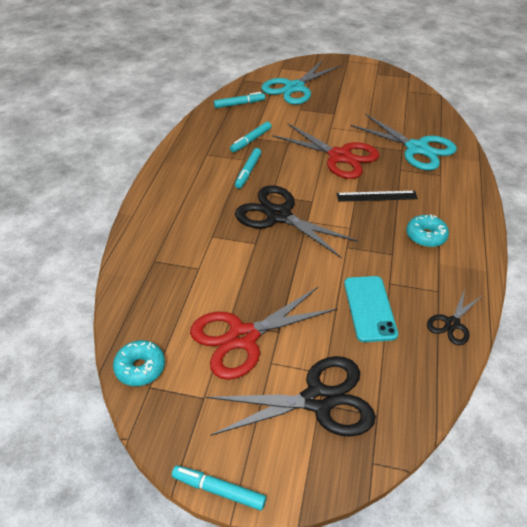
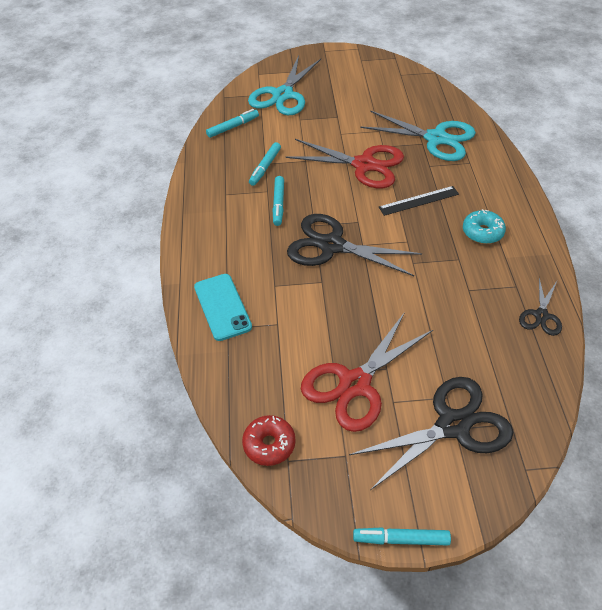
camera: 15 degrees left, 5 degrees up
turquoise donut [113,340,165,386] -> red donut [242,415,296,466]
turquoise phone [344,276,398,342] -> turquoise phone moved to [194,274,252,341]

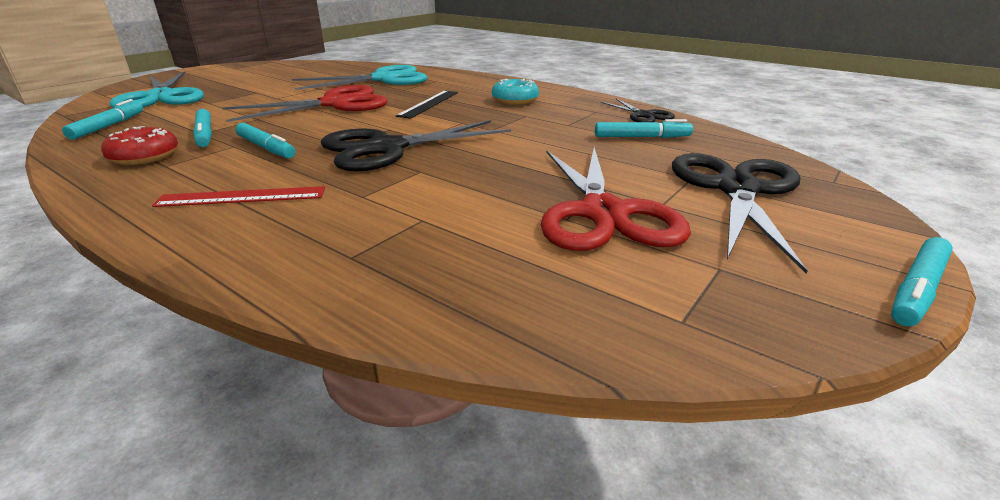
camera: 50 degrees left, 20 degrees down
turquoise phone [194,274,252,341] -> none
red donut [242,415,296,466] -> red donut moved to [101,126,178,165]
none -> red ruler [152,186,325,207]
none -> turquoise marker [595,119,693,138]

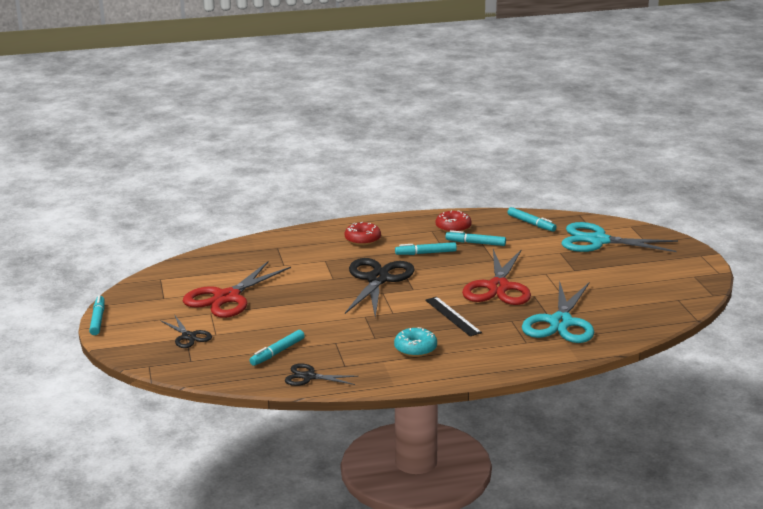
camera: 130 degrees right, 5 degrees down
red ruler [152,186,325,207] -> red donut [345,222,381,246]
red scissors [541,147,691,251] -> red scissors turned 90 degrees counterclockwise [183,261,291,318]
black scissors [672,153,808,274] -> black scissors [160,316,212,348], size x0.52

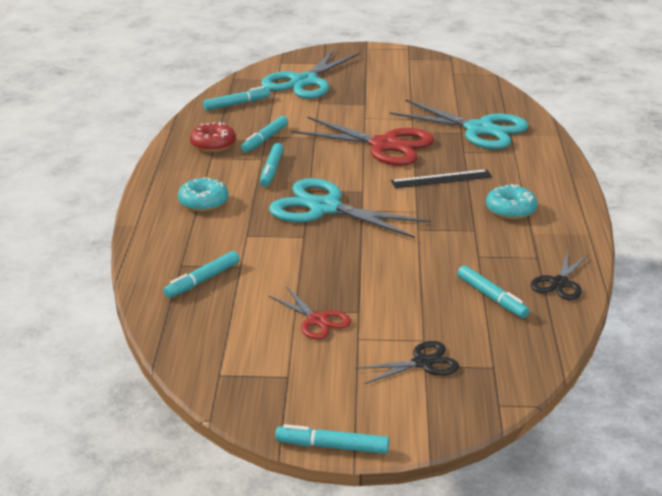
camera: 75 degrees left, 5 degrees up
red scissors [183,261,291,318] -> red scissors [269,287,351,340], size x0.52
red donut [345,222,381,246] -> turquoise donut [178,177,228,212]
black scissors [345,258,415,318] -> turquoise scissors [269,178,431,238]
none -> turquoise marker [163,251,240,298]

